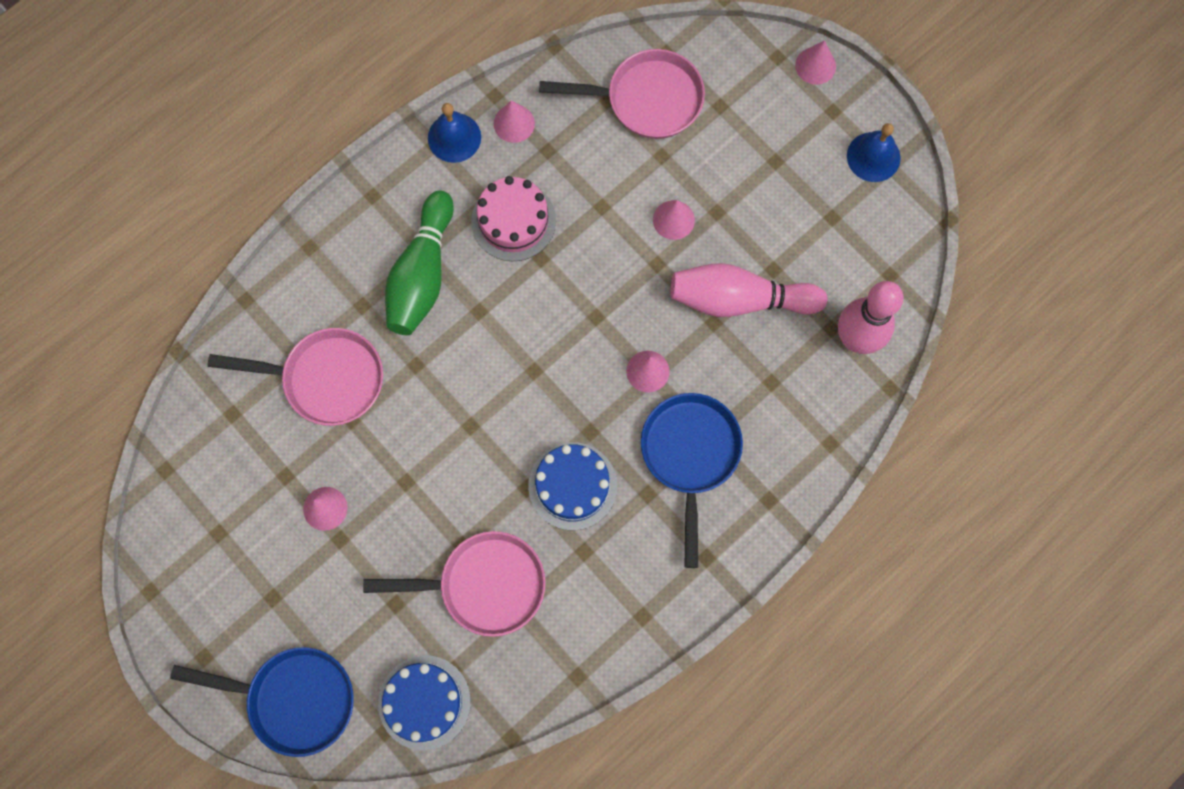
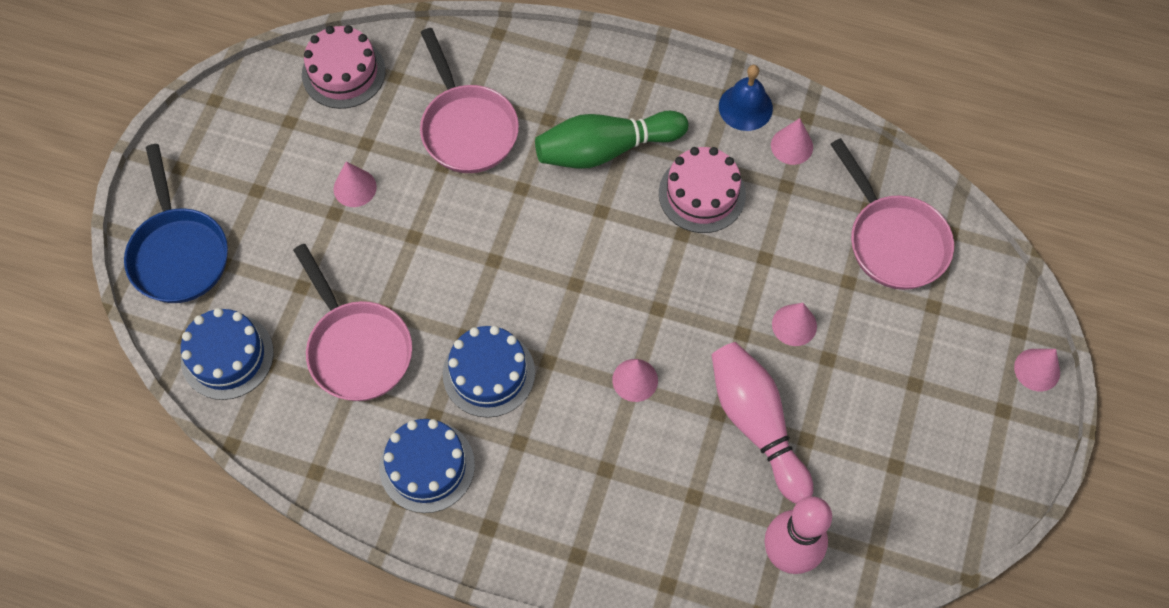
camera: 60 degrees right, 10 degrees down
blue pan [641,393,743,568] -> none
blue bell [847,123,900,182] -> none
none -> pink cake [302,25,386,109]
none -> blue cake [380,419,475,513]

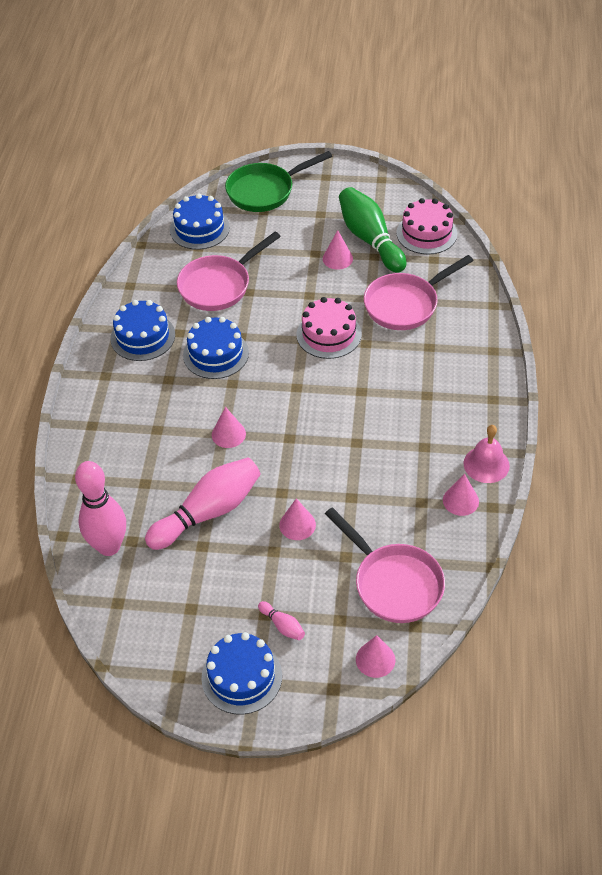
camera: 80 degrees right, 15 degrees down
blue pan [124,144,228,303] -> green pan [225,151,332,212]
green bowling pin [535,111,688,169] -> green bowling pin moved to [339,187,407,273]
pink cake [659,147,746,233] -> pink cake moved to [297,297,362,359]
blue bell [719,65,773,131] -> pink bell [463,425,510,483]
pink pan [831,138,954,290] -> pink pan turned 90 degrees counterclockwise [325,507,445,623]
pink cone [1014,349,1060,391] -> pink cone moved to [356,635,395,678]
none -> blue cake [201,632,282,714]
none -> pink bowling pin [258,601,305,640]

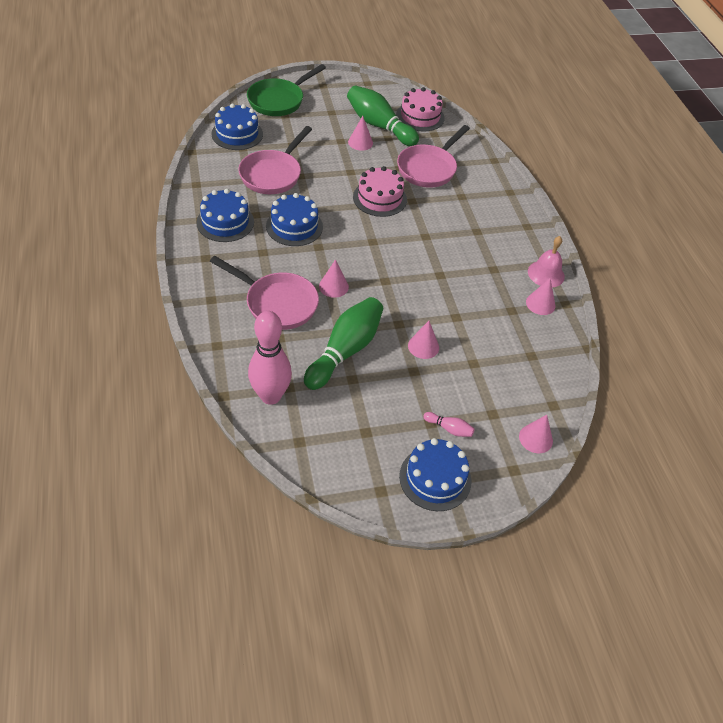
camera: 25 degrees left, 0 degrees up
pink bowling pin [145,457,261,550] -> green bowling pin [304,297,383,390]
pink pan [325,507,445,623] -> pink pan moved to [210,256,319,330]

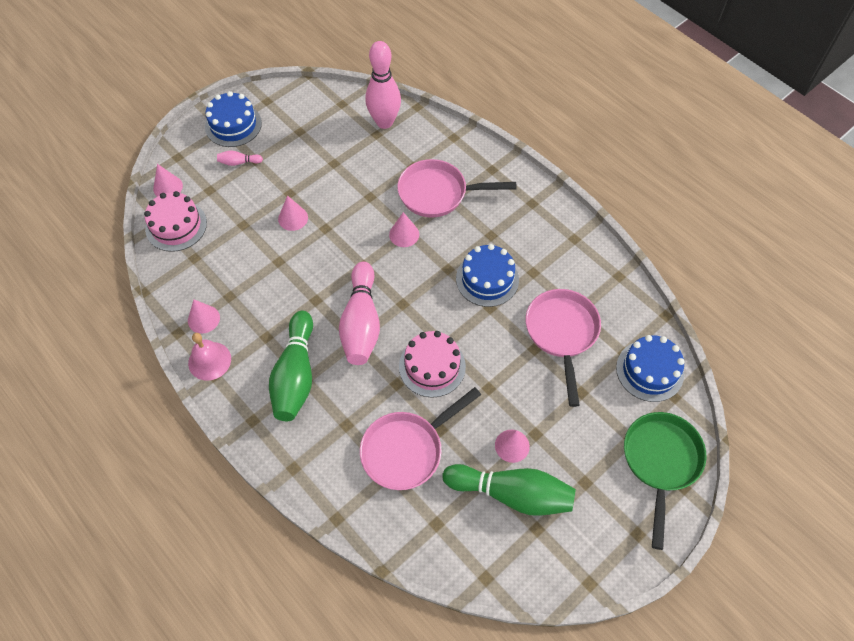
camera: 155 degrees right, 10 degrees up
blue cake [196,189,254,242] -> none
green bowling pin [304,297,383,390] -> green bowling pin moved to [269,311,313,421]
pink cake [396,87,445,132] -> pink cake moved to [144,191,207,252]
pink pan [397,125,470,188] -> pink pan turned 135 degrees counterclockwise [360,387,481,490]
none -> pink bowling pin [339,262,380,365]

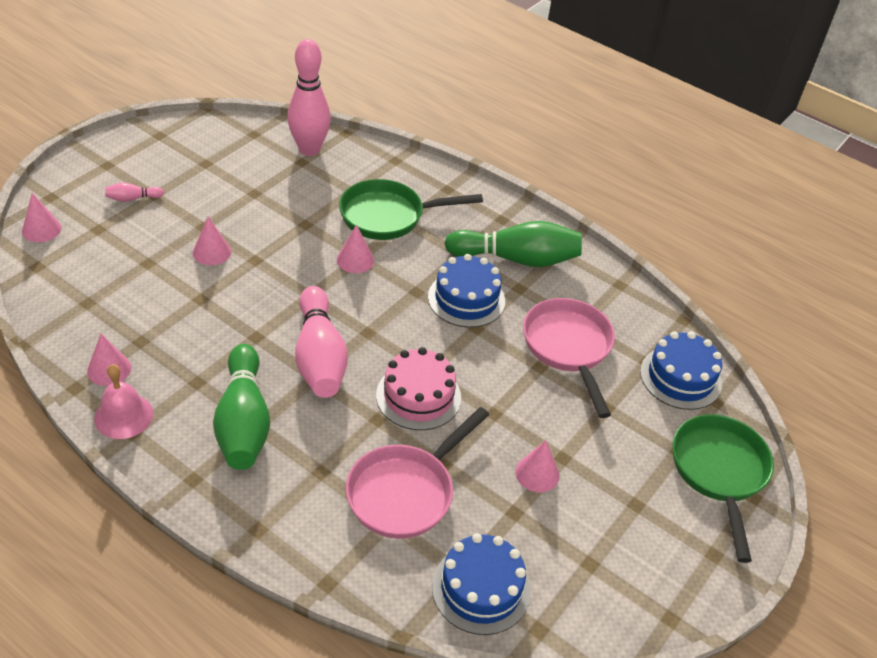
camera: 15 degrees left, 15 degrees down
pink cake [144,191,207,252] -> none
blue cake [205,91,262,147] -> blue cake moved to [432,533,530,635]
pink pan [397,159,516,218] -> green pan [339,179,483,240]
green bowling pin [442,464,576,516] -> green bowling pin moved to [444,221,582,267]

